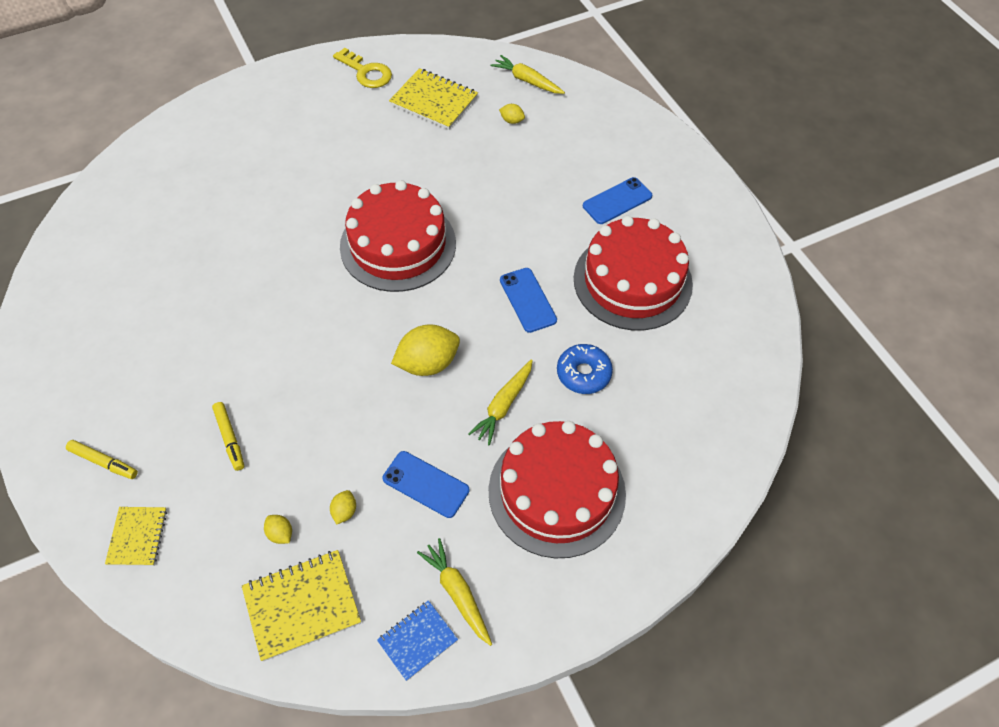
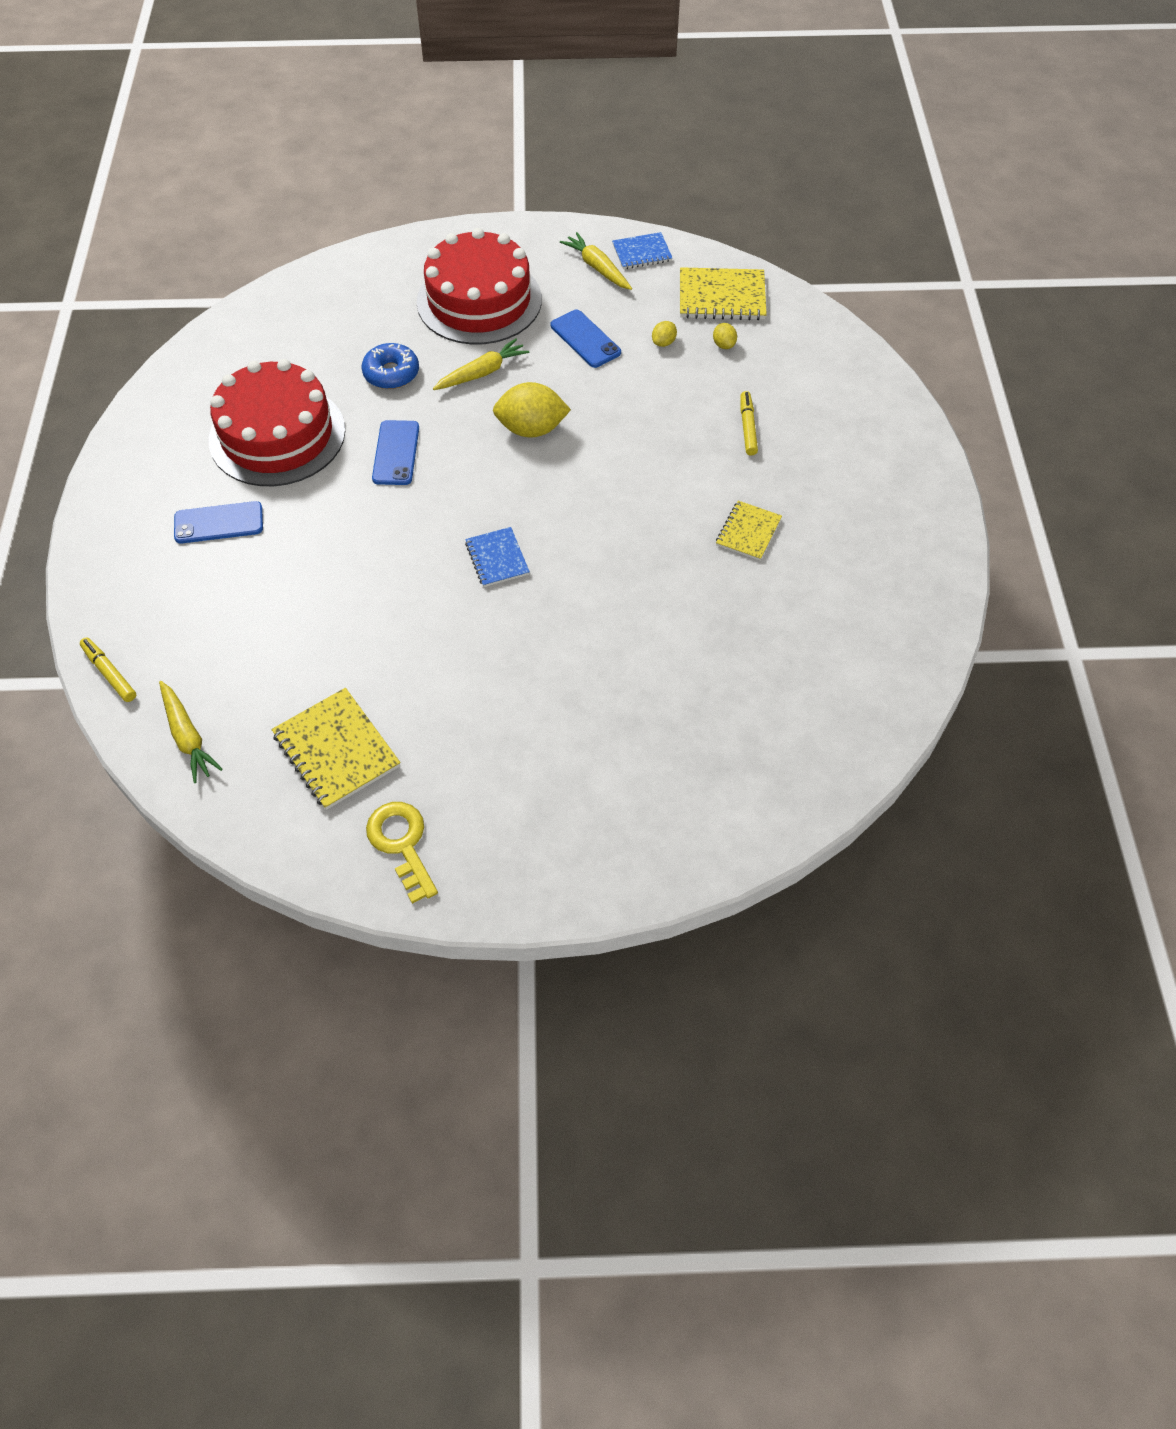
camera: 155 degrees left, 0 degrees up
yellow marker [66,440,138,479] -> yellow marker moved to [80,637,136,702]
yellow notebook [105,507,167,566] -> yellow notebook moved to [716,501,782,561]
red cake [340,180,456,292] -> blue notebook [465,527,530,587]
yellow carrot [417,538,492,646] -> yellow carrot turned 150 degrees clockwise [560,232,632,290]
yellow lemon [499,104,525,124] -> none

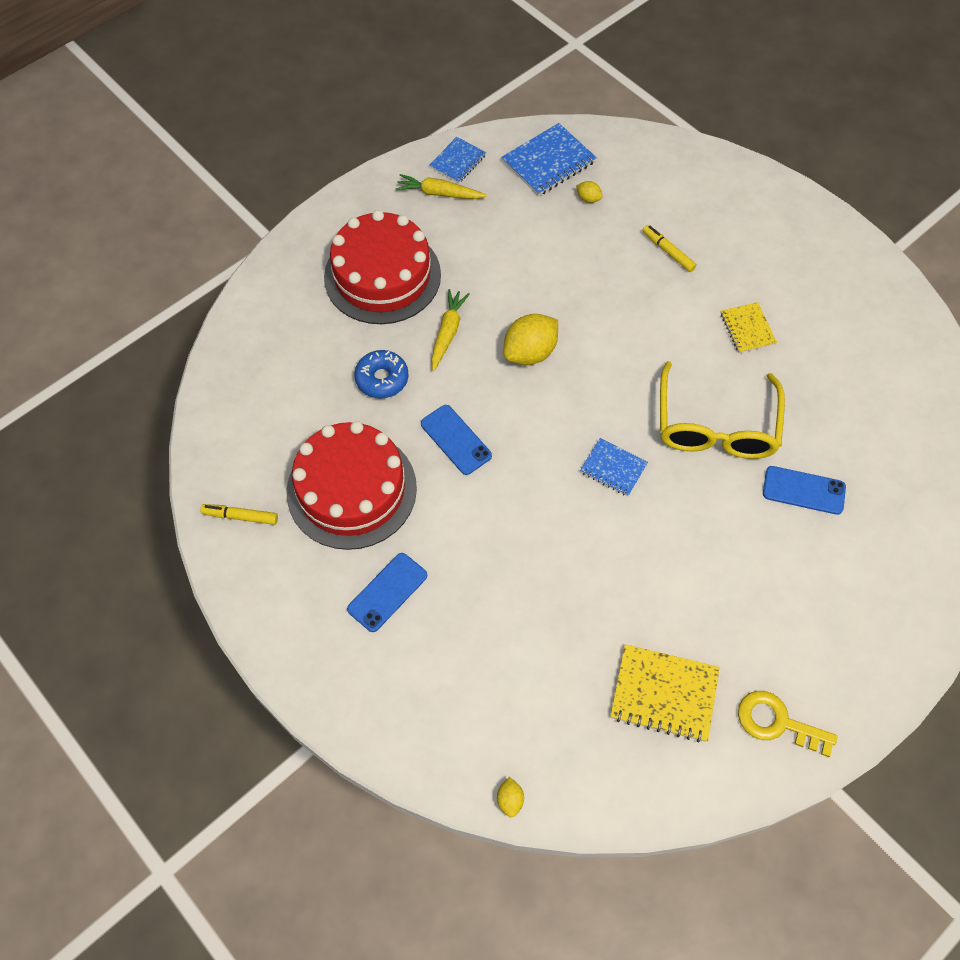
camera: 40 degrees left, 5 degrees up
yellow marker [80,637,136,702] -> yellow marker moved to [200,504,278,525]
yellow carrot [159,681,223,783] -> none
blue phone [551,310,621,368] -> blue phone moved to [763,466,846,515]
yellow lemon [652,321,677,347] -> yellow lemon moved to [497,777,524,818]
yellow notebook [680,267,767,320] -> blue notebook [501,123,597,196]
none -> yellow glasses [660,361,785,459]

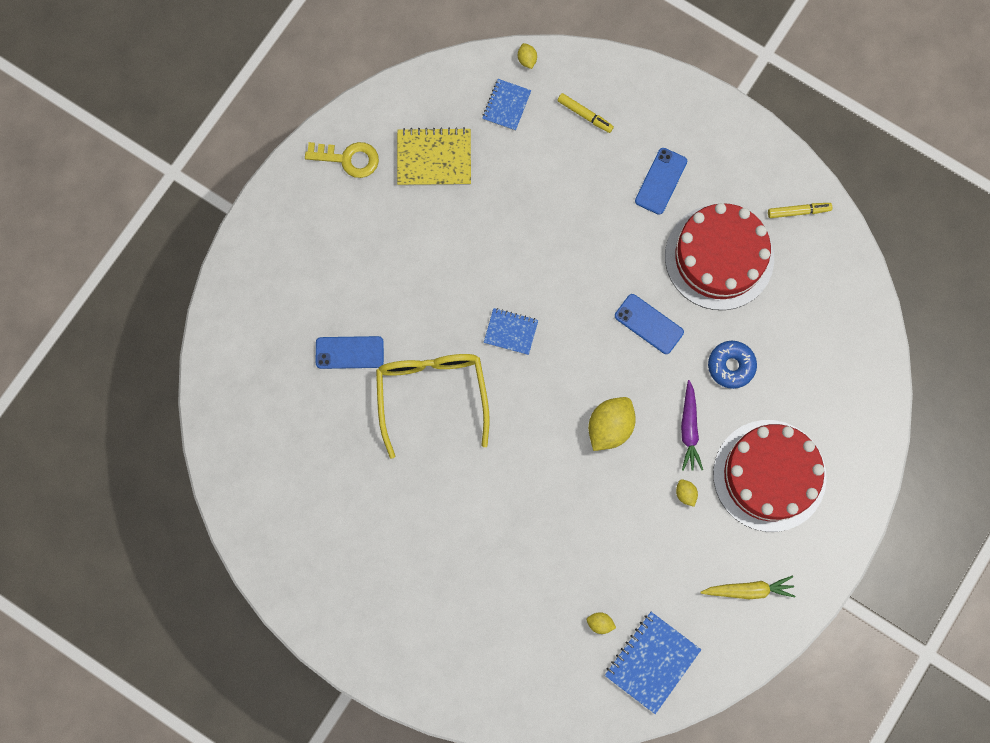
camera: 165 degrees right, 15 degrees up
blue notebook [430,137,486,183] -> blue notebook moved to [482,79,531,131]
yellow carrot [431,289,470,371] -> purple carrot [681,380,703,471]
yellow marker [642,225,697,272] -> yellow marker moved to [557,93,614,133]
yellow notebook [721,302,777,353] -> none
none -> yellow lemon [676,479,698,507]

